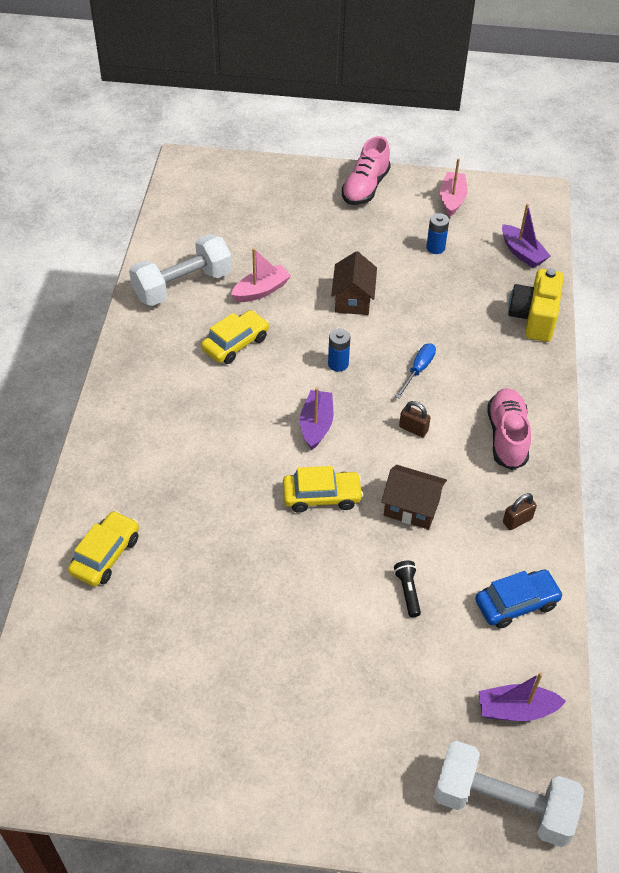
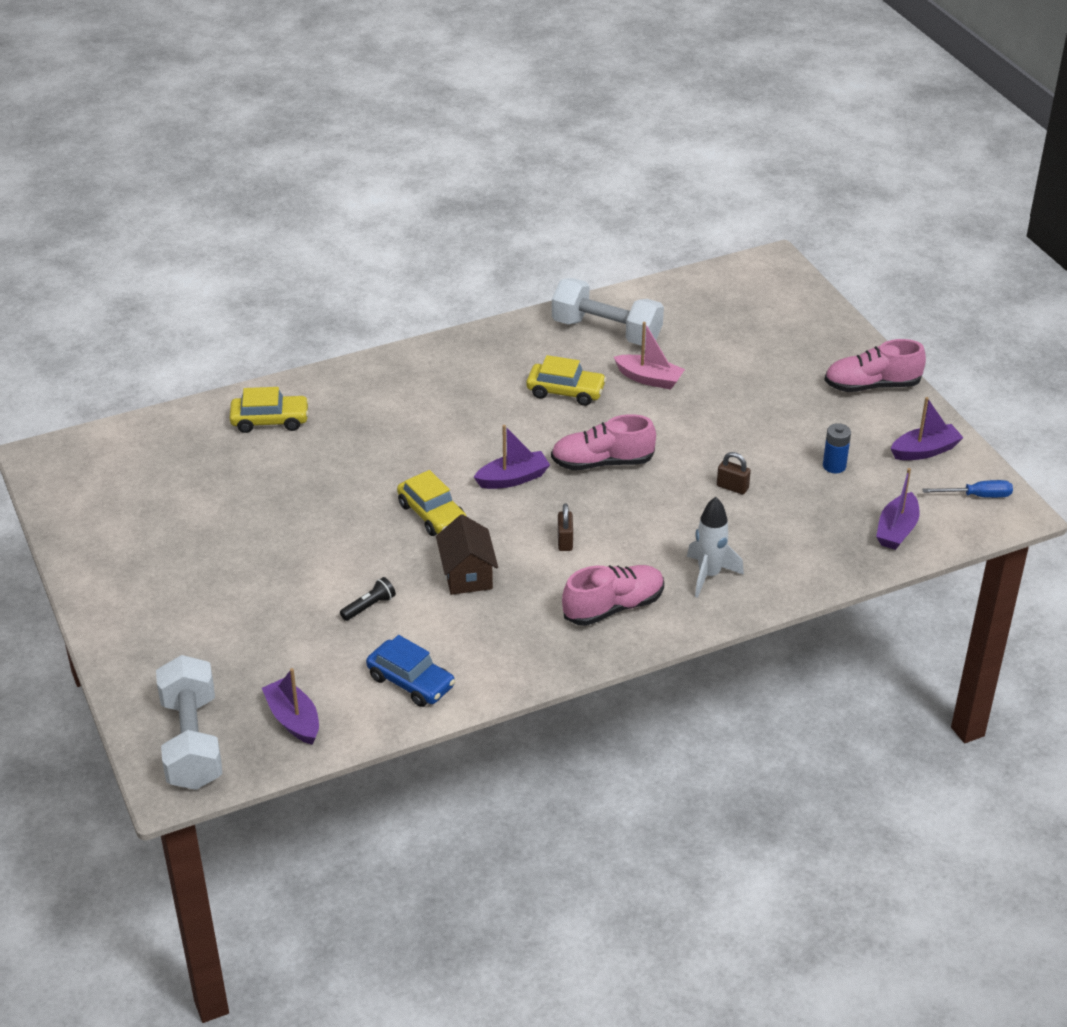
camera: 60 degrees right, 10 degrees down
blue battery [328,329,350,371] -> pink shoe [551,414,656,470]
brown house [331,251,377,315] -> none
blue screwdriver [395,343,436,399] -> blue screwdriver moved to [922,480,1013,498]
pink boat [440,158,468,216] -> purple boat [891,397,964,460]
brown padlock [503,493,537,530] -> brown padlock moved to [717,452,751,494]
yellow camera [508,268,564,342] -> none
none -> white rocket [687,497,744,598]

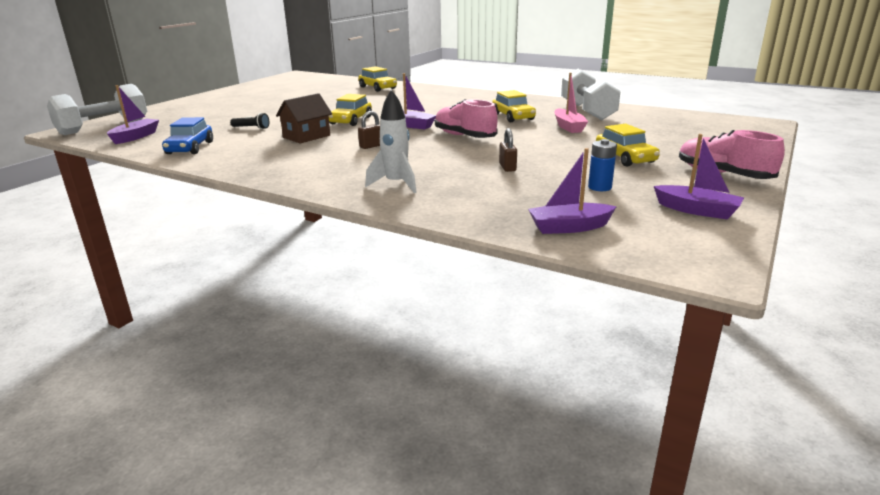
camera: 55 degrees right, 15 degrees down
pink shoe [562,565,664,626] -> none
blue screwdriver [922,480,1013,498] -> none
none -> yellow car [596,124,660,166]

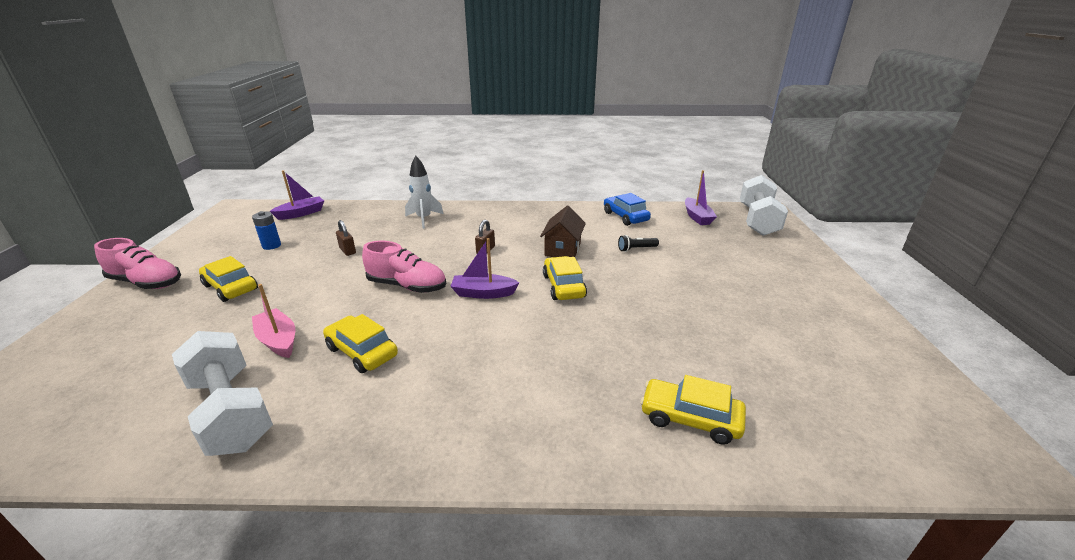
camera: 150 degrees right, 5 degrees up
purple boat [654,134,744,220] -> none

